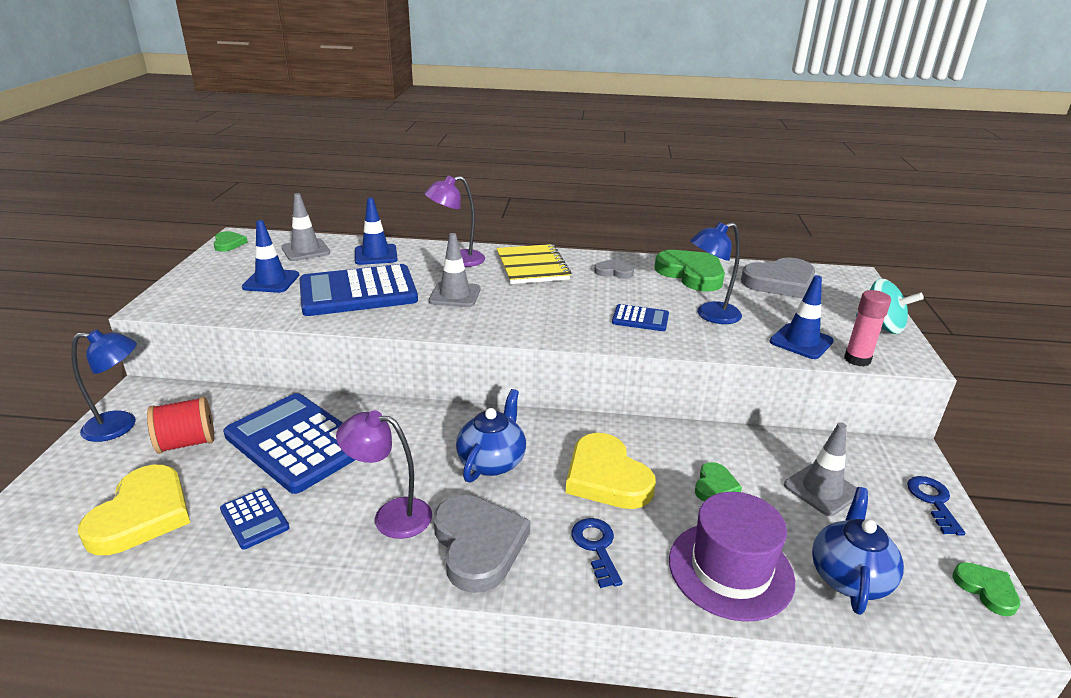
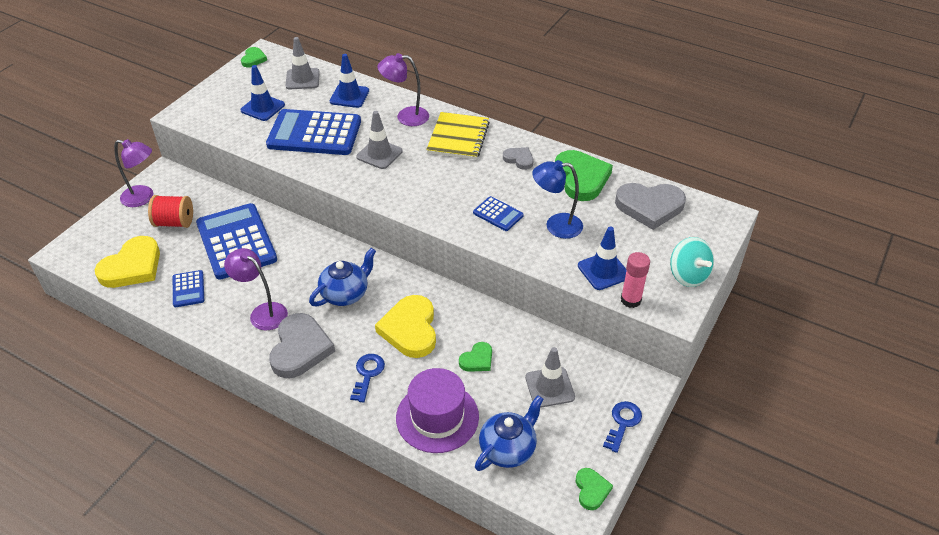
camera: 25 degrees right, 15 degrees up
blue lamp [71,329,137,442] -> purple lamp [114,139,153,207]

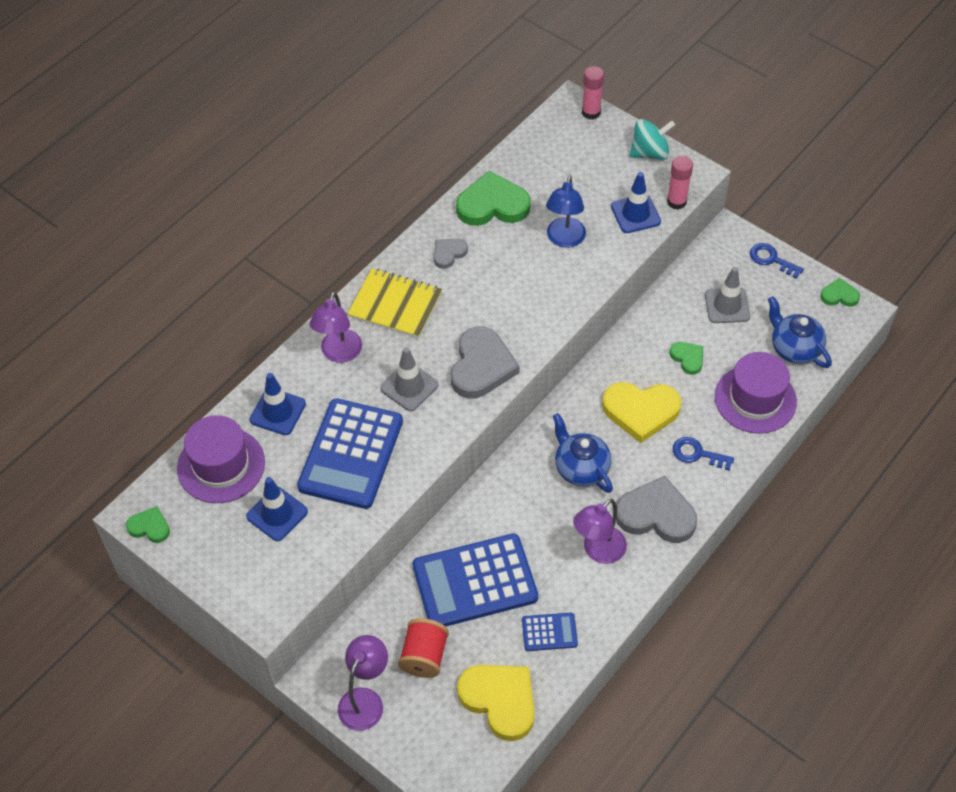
camera: 80 degrees left, 10 degrees up
grey traffic cone [286,37,320,89] -> purple hat [177,415,265,503]
blue calculator [473,196,523,231] -> none
grey heart [615,183,686,230] -> grey heart moved to [451,326,520,398]
none -> pink glue stick [582,66,604,120]

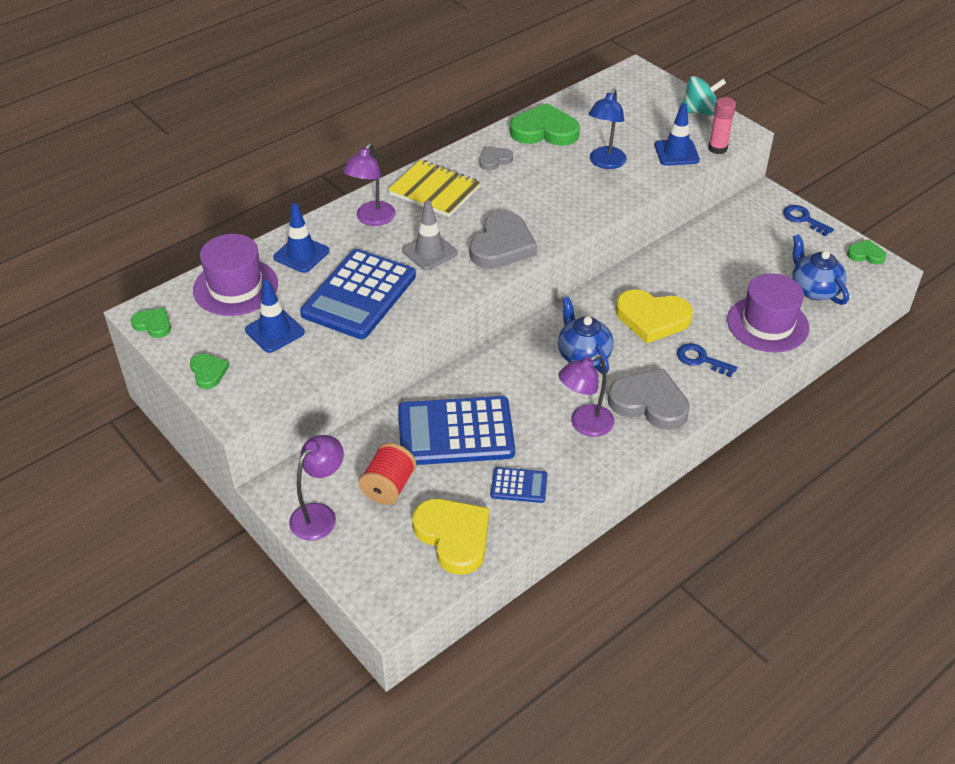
camera: 10 degrees right, 10 degrees down
pink glue stick [582,66,604,120] -> none
green heart [670,342,703,375] -> green heart moved to [190,353,229,389]
grey traffic cone [705,267,750,323] -> none

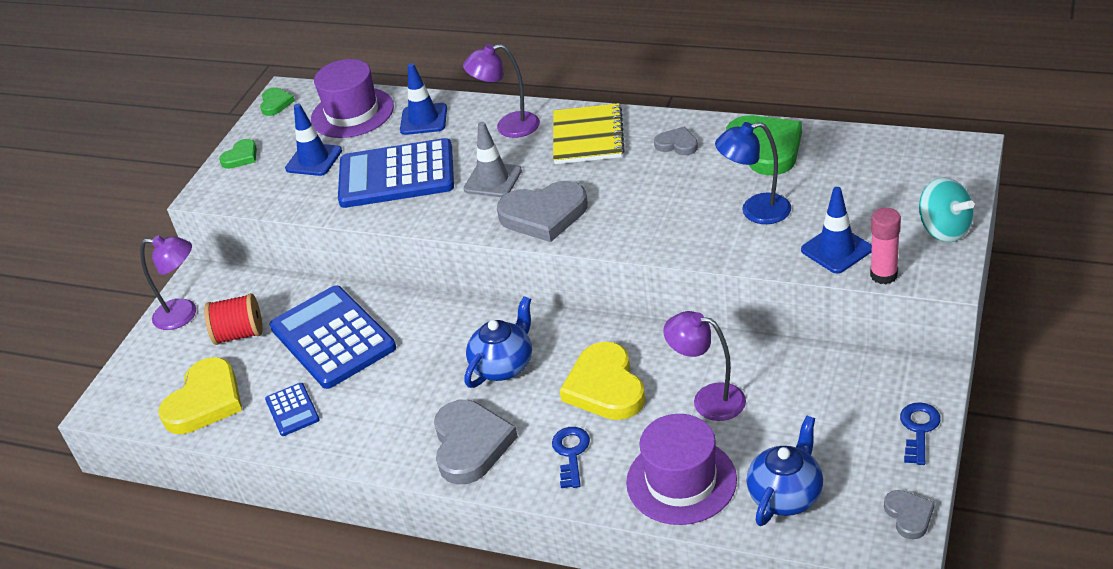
camera: 65 degrees right, 5 degrees down
purple lamp [558,354,614,437] -> purple lamp moved to [663,311,746,421]
green heart [847,239,887,264] -> grey heart [884,490,935,539]

